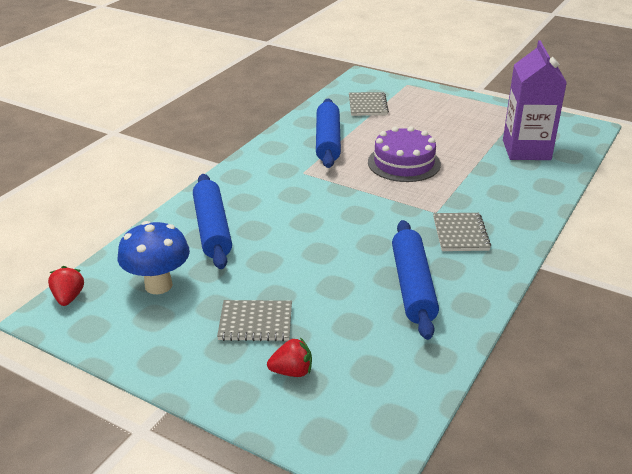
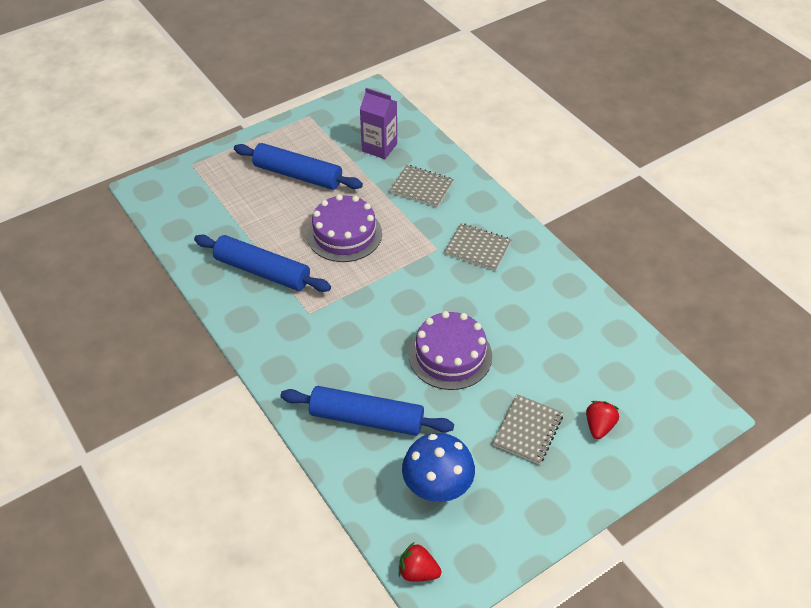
camera: 65 degrees left, 15 degrees up
grey notebook [349,92,389,116] -> grey notebook moved to [390,165,454,207]
blue rolling pin [392,220,439,340] -> blue rolling pin moved to [234,143,363,190]
purple carton [503,41,567,160] -> purple carton [360,88,397,159], size x0.66
none -> purple cake [409,311,492,390]

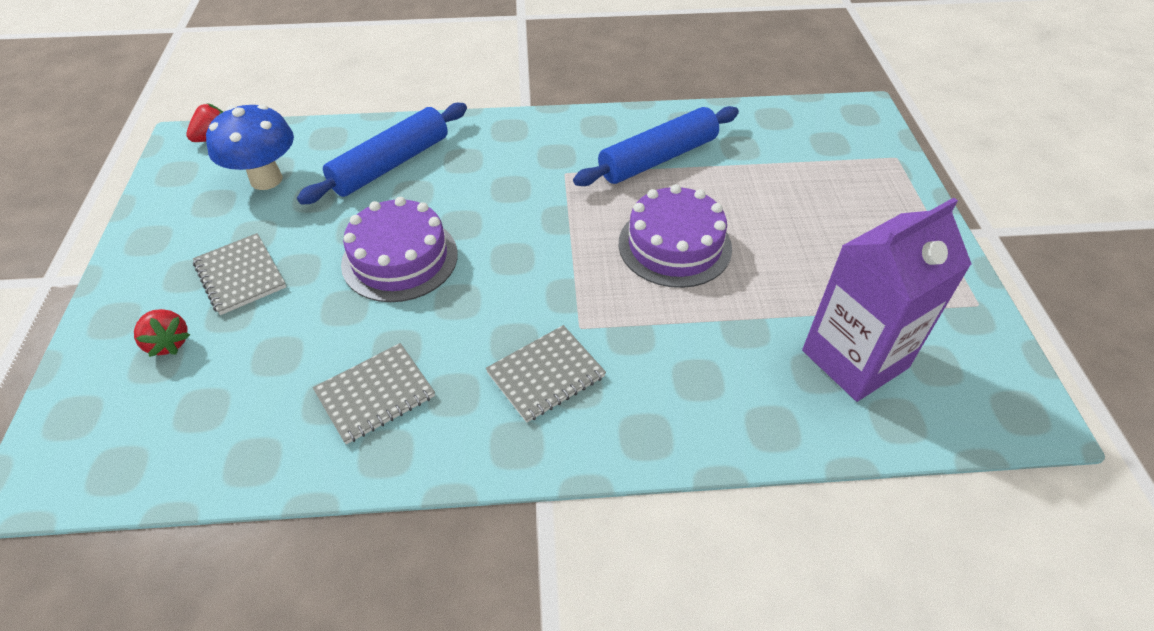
camera: 120 degrees right, 0 degrees up
blue rolling pin [234,143,363,190] -> none
purple carton [360,88,397,159] -> purple carton [802,198,972,402], size x1.51
grey notebook [390,165,454,207] -> grey notebook moved to [313,343,435,444]

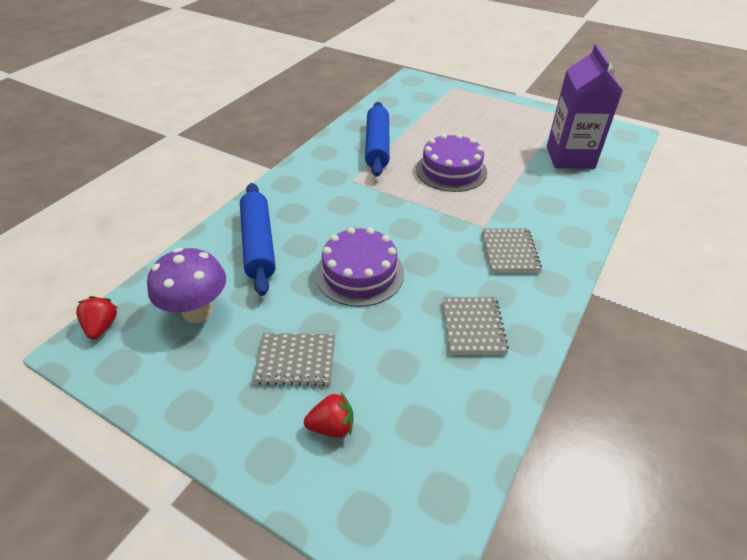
camera: 55 degrees left, 5 degrees down
blue mushroom [206,104,294,190] -> purple mushroom [147,248,226,323]

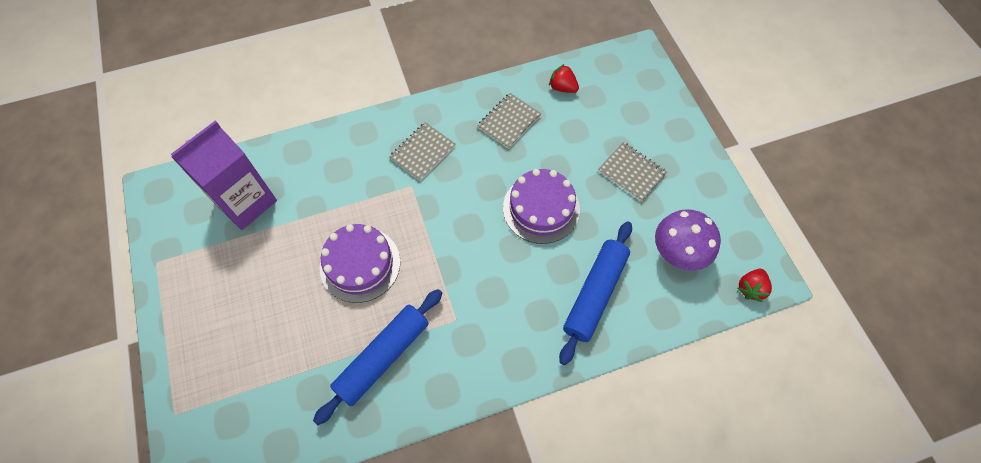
camera: 140 degrees left, 20 degrees up
red strawberry [304,392,354,438] -> red strawberry moved to [549,64,579,93]

